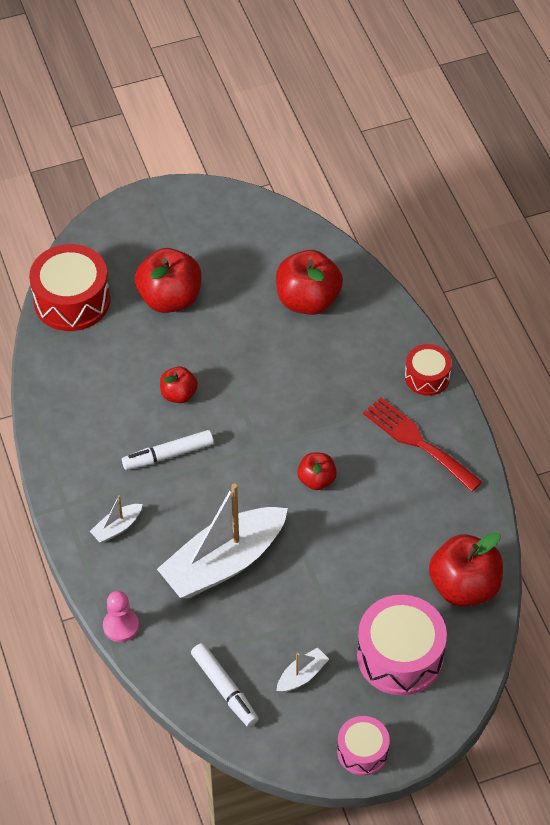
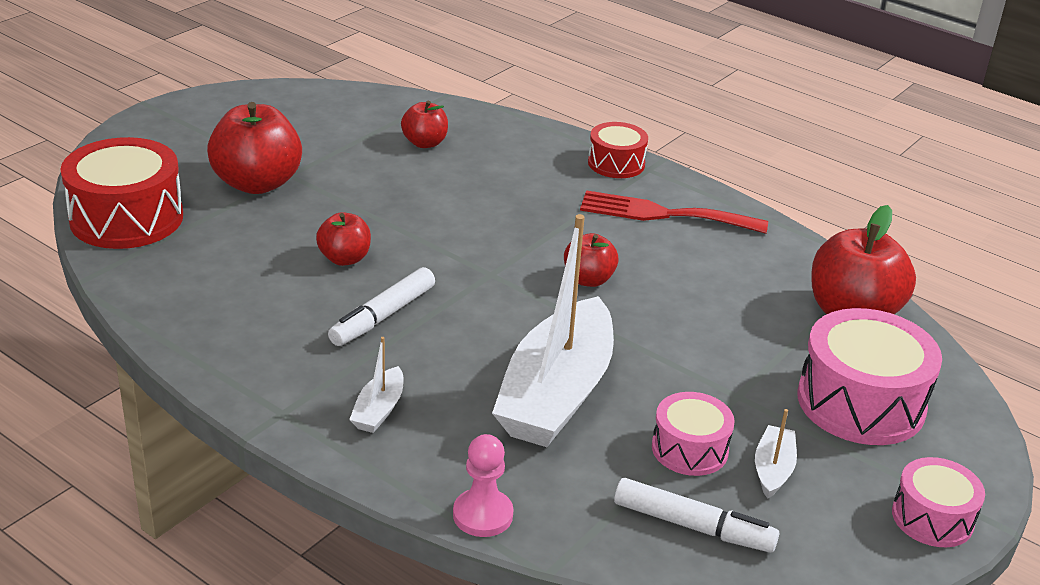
camera: 35 degrees left, 20 degrees down
red apple [276,250,343,315] -> red apple [401,101,448,148], size x0.55
none -> pink drum [652,392,735,476]

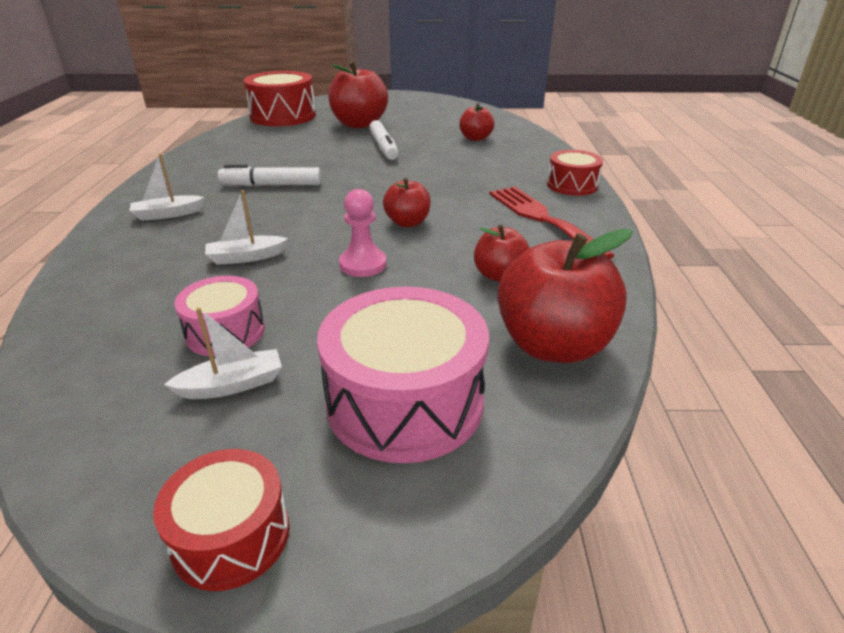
camera: 55 degrees right, 0 degrees up
red apple [316,212,371,266] -> red apple moved to [474,224,530,282]
pink pawn [453,434,513,537] -> pink pawn moved to [339,189,387,277]
white boat [492,214,614,447] -> white boat [205,190,288,265], size x0.42
white marker [614,478,779,553] -> white marker moved to [369,120,399,160]
pink drum [892,457,985,547] -> red drum [153,449,290,591]

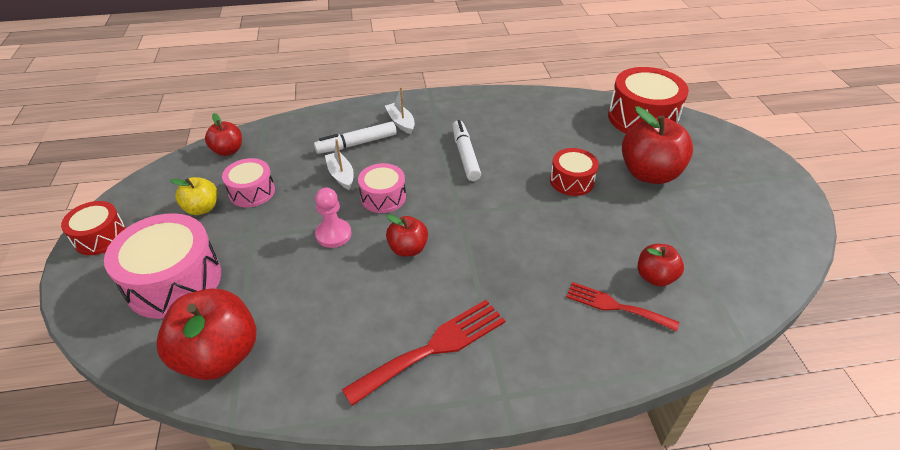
camera: 80 degrees right, 10 degrees up
white boat [164,307,282,399] -> yellow apple [170,177,217,215]
white marker [369,120,399,160] -> white marker moved to [314,122,397,154]
red apple [474,224,530,282] -> red apple moved to [205,113,242,156]
red drum [547,150,603,196] -> red drum moved to [550,148,599,196]
none -> pink drum [358,163,406,213]
none -> red fork [566,282,679,332]

